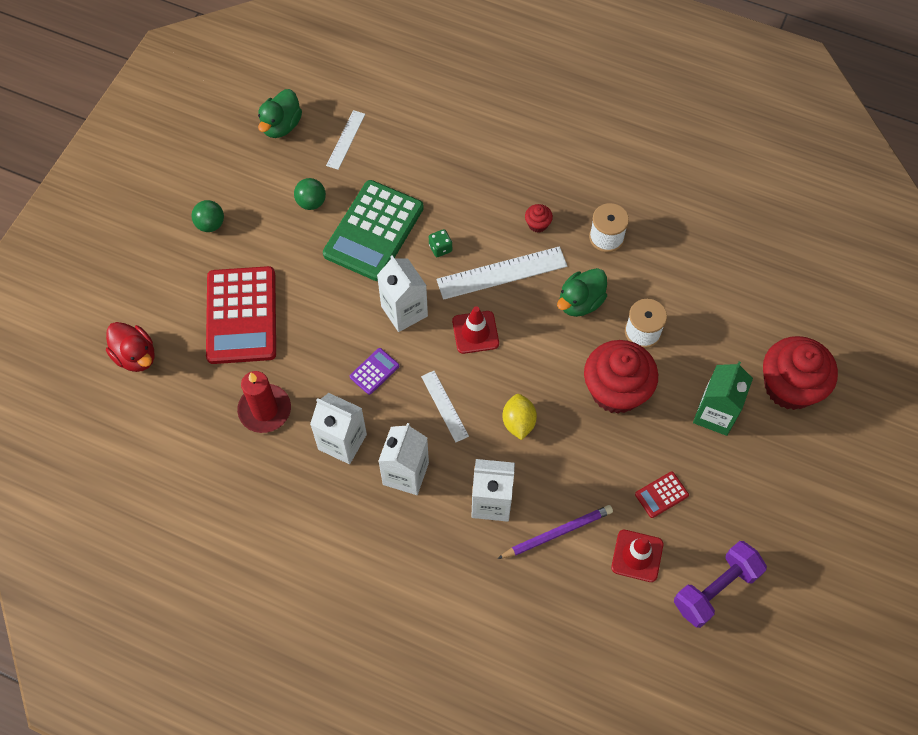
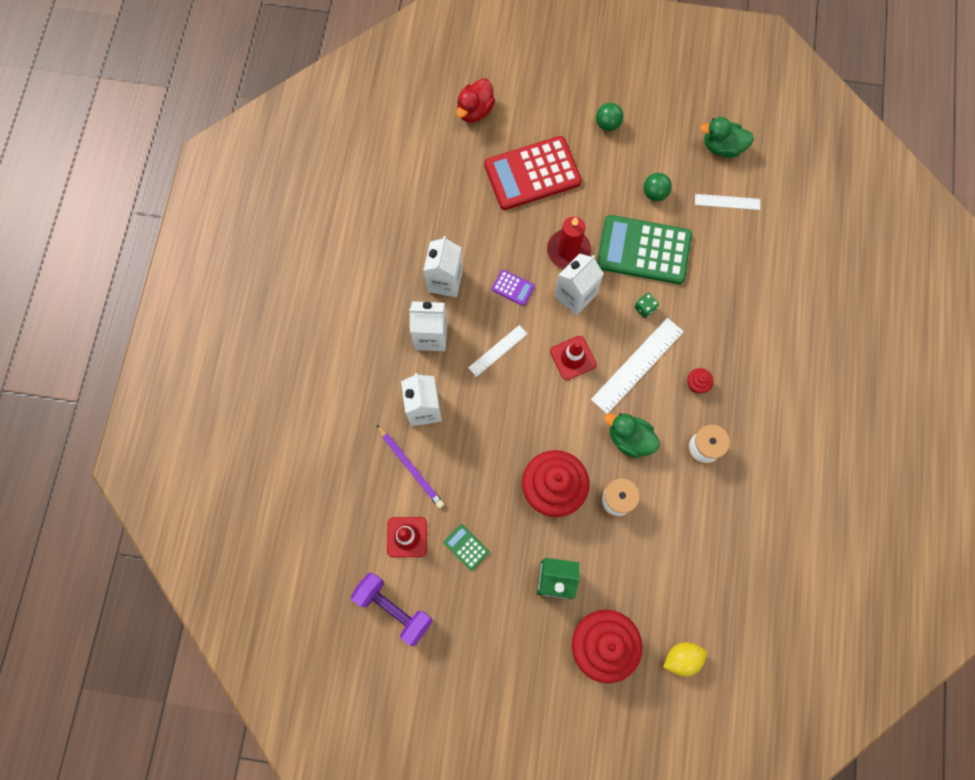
camera: 75 degrees right, 10 degrees up
red candle [237,371,291,433] -> red candle moved to [547,216,591,269]
white ruler [437,246,567,300] -> white ruler turned 75 degrees clockwise [591,318,684,414]
yellow lemon [502,394,537,440] -> yellow lemon moved to [663,642,707,676]
red calculator [635,471,689,518] -> green calculator [443,524,489,571]

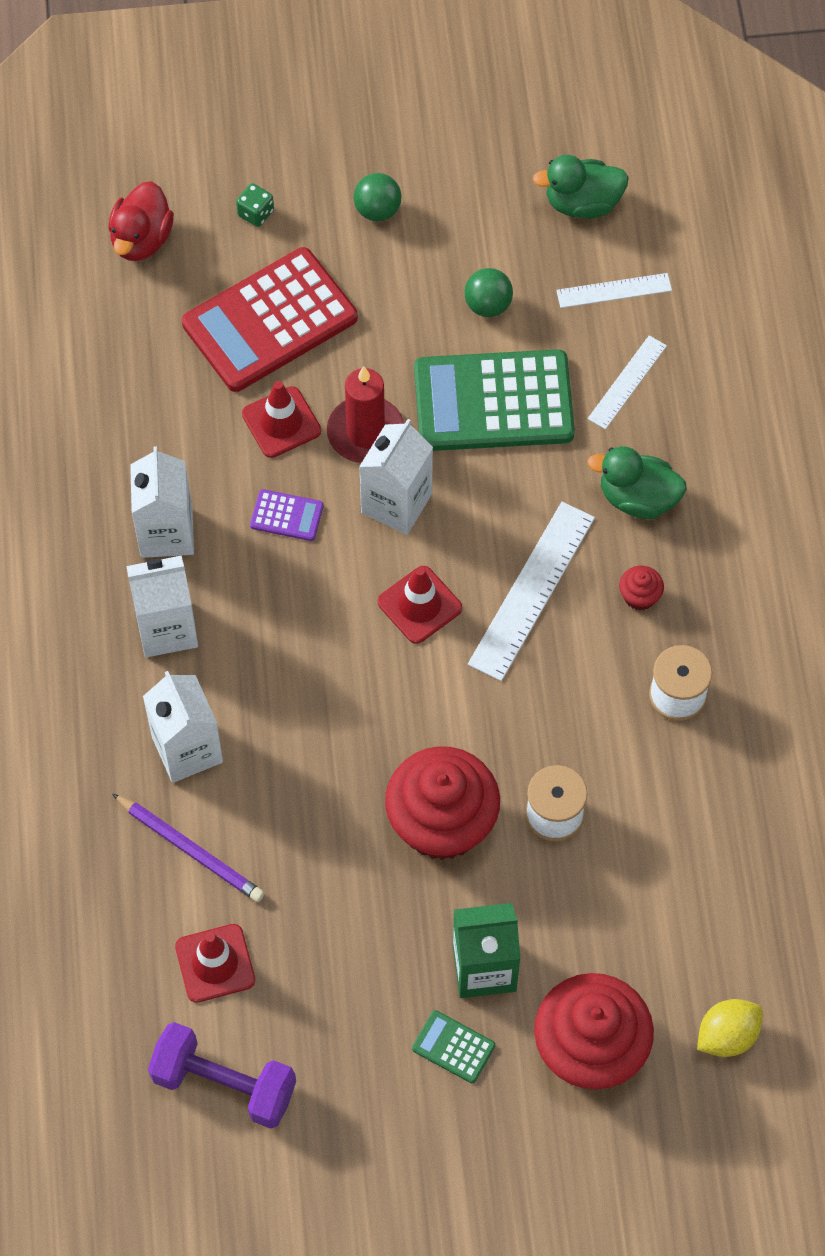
camera: 15 degrees left, 10 degrees down
green calculator [443,524,489,571] -> green calculator moved to [412,1010,495,1083]
white ruler [468,325,527,377] -> white ruler moved to [588,335,667,429]
green duck [605,413,660,458] -> green duck moved to [587,446,687,519]
green dice [635,293,659,318] -> green dice moved to [236,183,274,227]
none -> red traffic cone [242,381,321,458]

